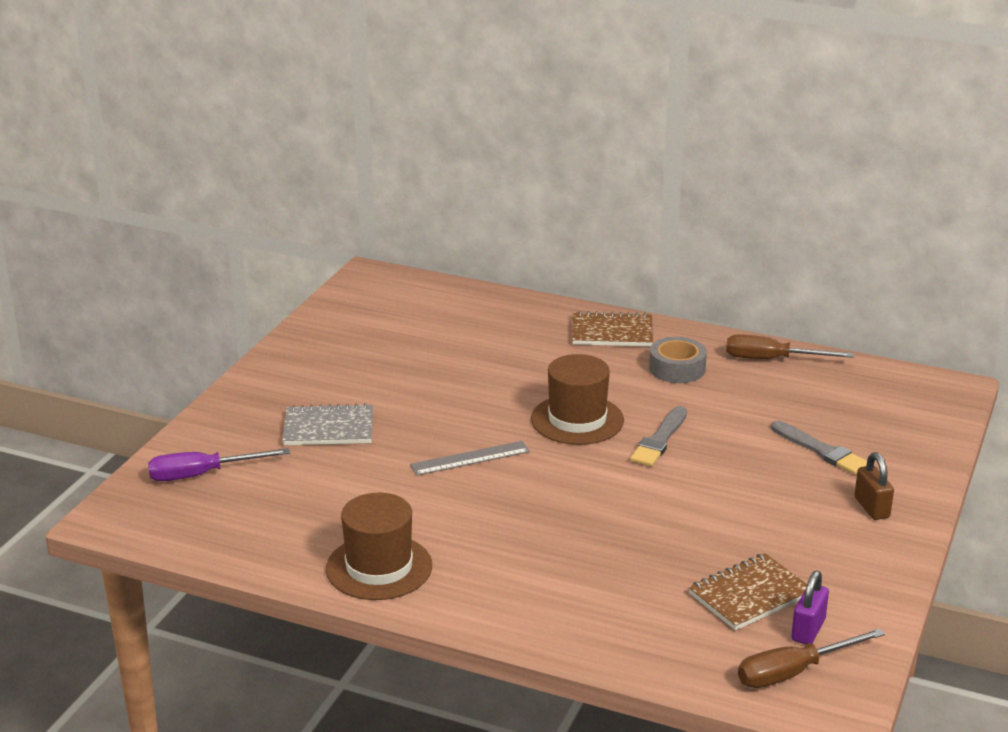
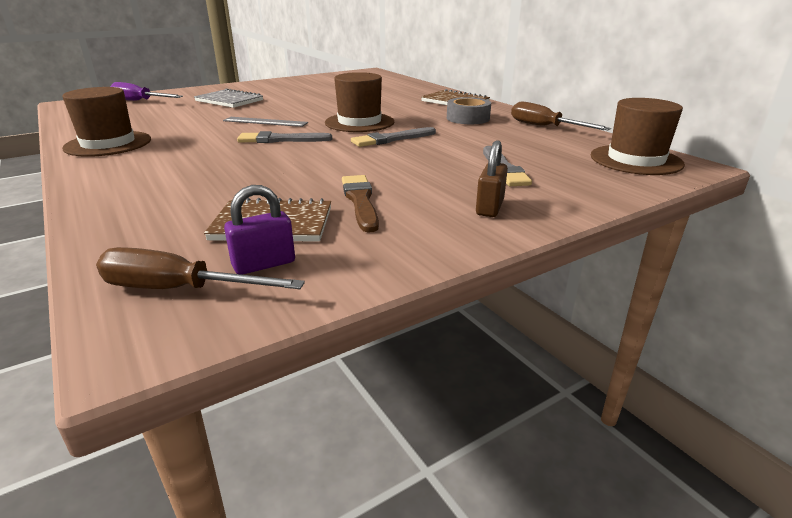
camera: 35 degrees right, 0 degrees up
none -> grey brush [237,131,332,143]
none -> brown brush [342,175,379,233]
none -> brown hat [591,98,685,175]

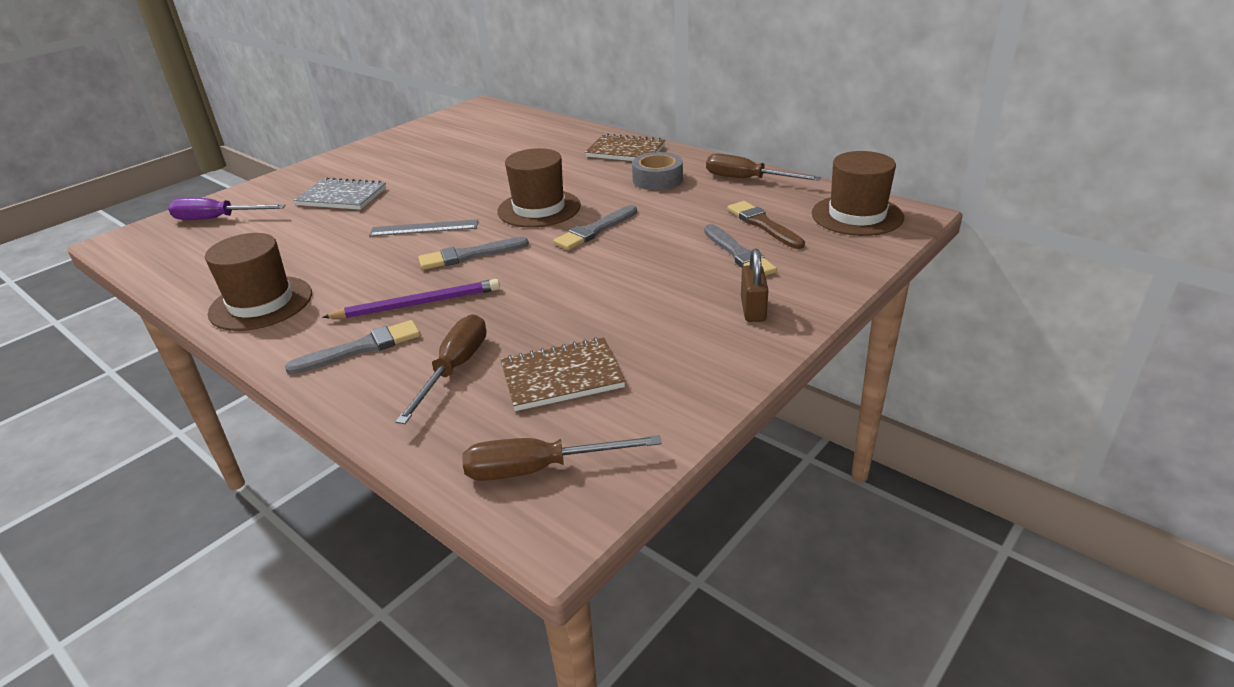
camera: 15 degrees left, 5 degrees up
purple padlock [224,185,295,275] -> none
brown brush [342,175,379,233] -> brown brush moved to [727,201,805,249]
none -> grey brush [285,320,420,375]
none -> purple pencil [322,279,500,319]
none -> brown screwdriver [395,314,487,424]

